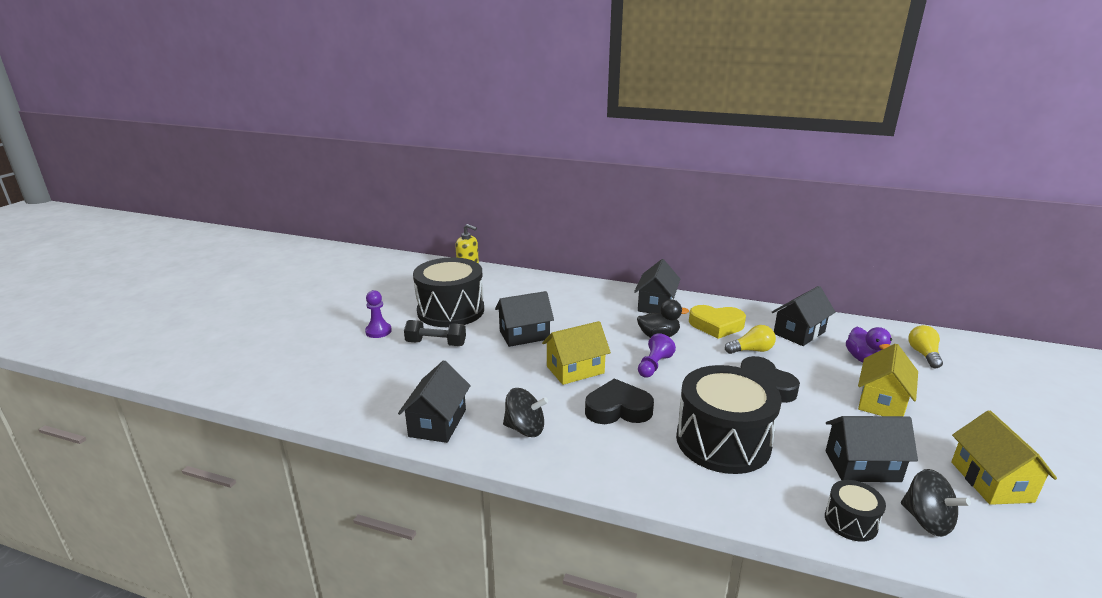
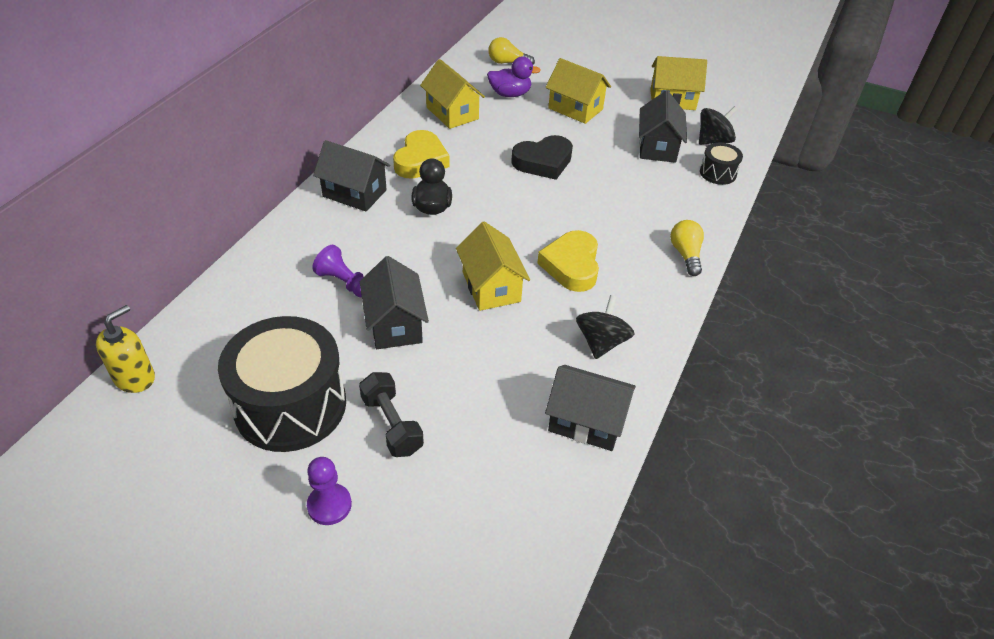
camera: 85 degrees left, 20 degrees up
black dumbbell [404,320,466,346] -> black dumbbell turned 45 degrees counterclockwise [359,372,424,457]
black heart [585,378,654,424] -> yellow heart [537,230,599,292]
purple pawn [638,333,676,377] -> purple pawn moved to [312,245,364,298]
black drum [676,365,782,474] -> none
yellow light bulb [725,325,776,354] -> yellow light bulb moved to [670,220,704,276]
black house [772,286,835,346] -> yellow house [420,59,485,129]

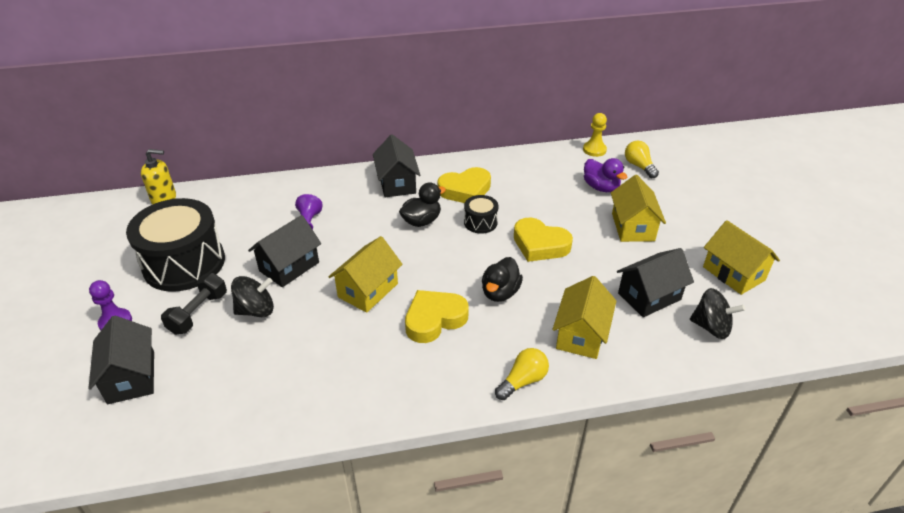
camera: 55 degrees right, 5 degrees down
yellow house [420,59,485,129] -> yellow house moved to [552,276,616,359]
black heart [511,135,573,180] -> yellow heart [514,218,573,262]
black house [545,365,636,451] -> black house moved to [88,316,154,404]
black spinning top [576,295,634,359] -> black spinning top moved to [231,276,274,317]
black drum [700,143,743,185] -> black drum moved to [464,195,498,234]
none -> black duck [482,257,523,302]
none -> yellow pawn [583,113,607,157]

